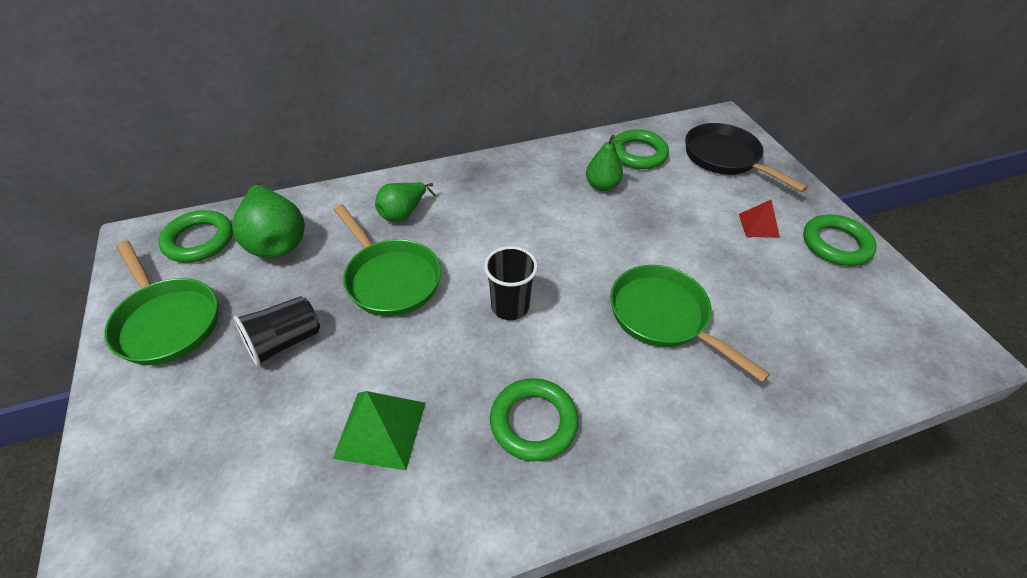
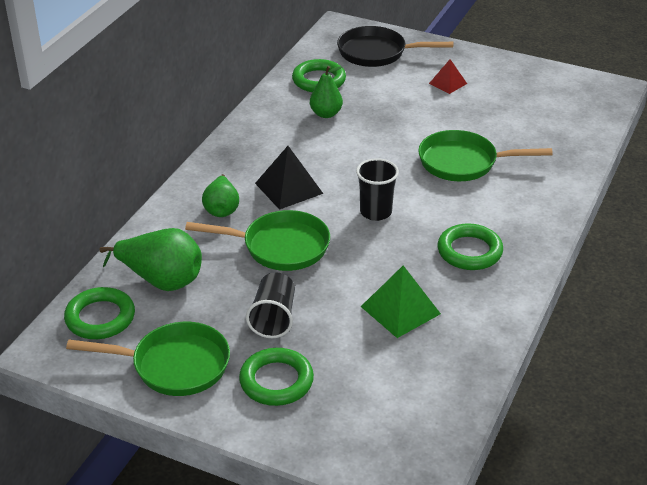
camera: 45 degrees left, 10 degrees down
green ring [803,214,877,266] -> green ring moved to [239,348,314,406]
none -> black pyramid [255,146,323,210]

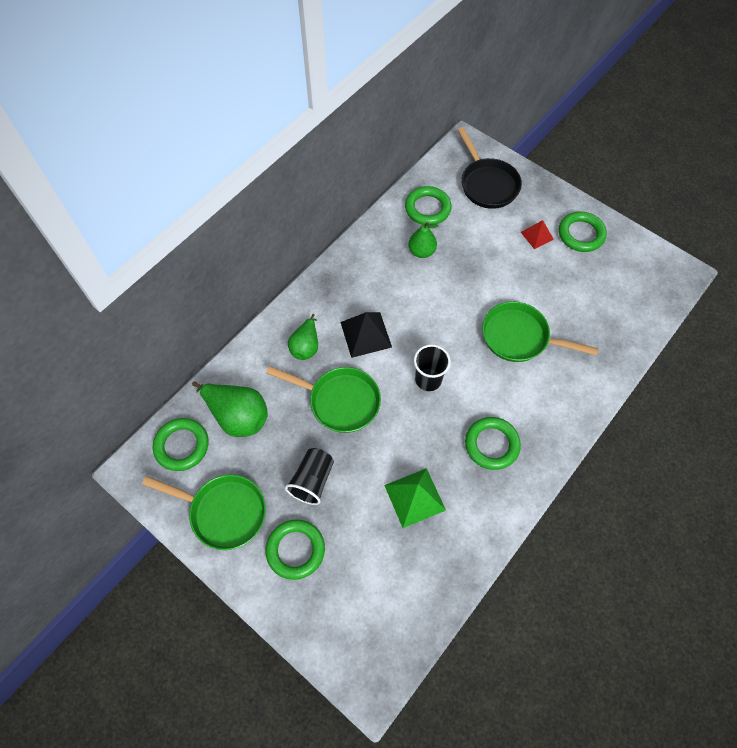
camera: 15 degrees right, 25 degrees up
black pan [337,26,454,67] -> black pan turned 135 degrees counterclockwise [458,127,522,209]
none -> green ring [559,211,607,252]

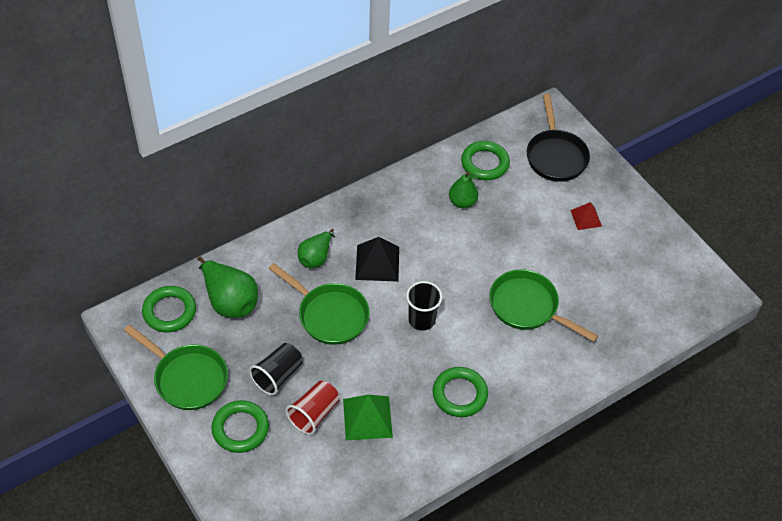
camera: 15 degrees right, 10 degrees down
green ring [559,211,607,252] -> none
none -> red cup [286,381,340,435]

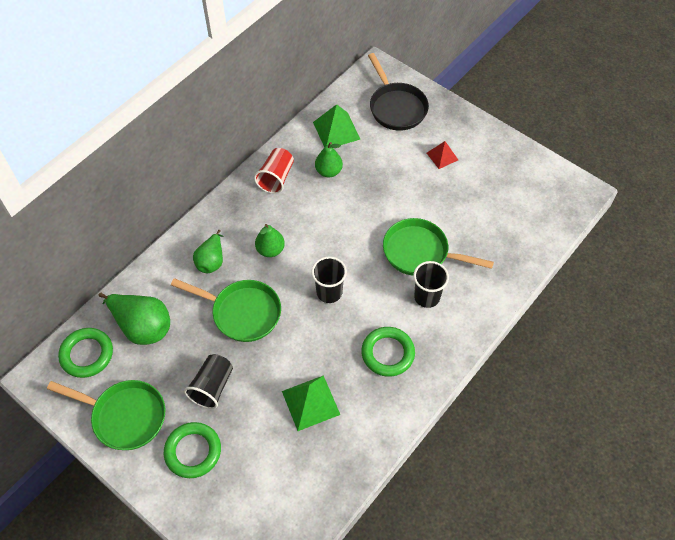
camera: 15 degrees left, 5 degrees up
red cup [286,381,340,435] -> red cup moved to [254,148,294,194]
black pyramid [355,237,399,282] -> green pear [255,224,285,257]
green ring [461,141,510,180] -> green pyramid [313,104,360,147]
none -> black cup [413,261,449,308]

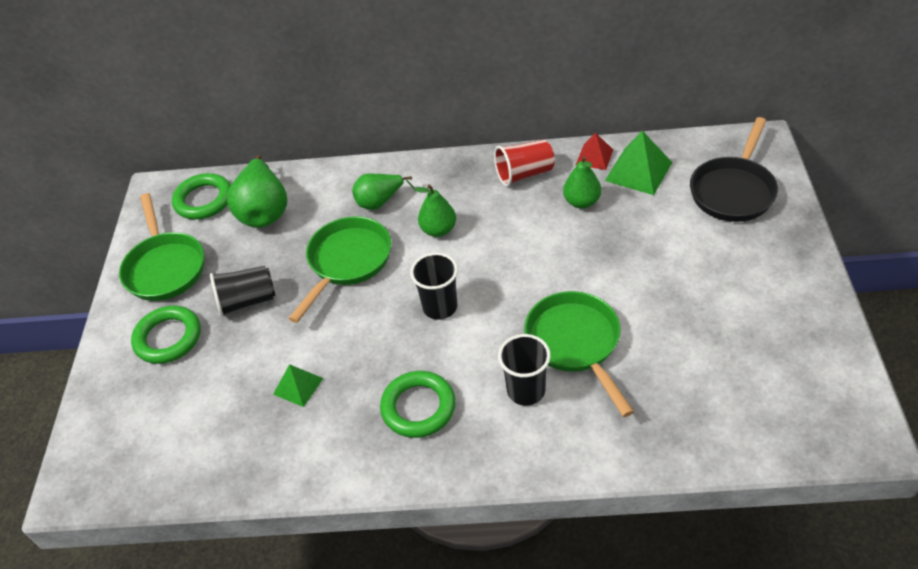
camera: 55 degrees right, 10 degrees down
green pan [171,278,281,342] -> green pan turned 135 degrees counterclockwise [288,216,391,323]
green pyramid [282,375,340,431] -> green pyramid [273,364,324,407], size x0.61
red pyramid [427,141,458,169] -> red pyramid moved to [576,133,613,170]

